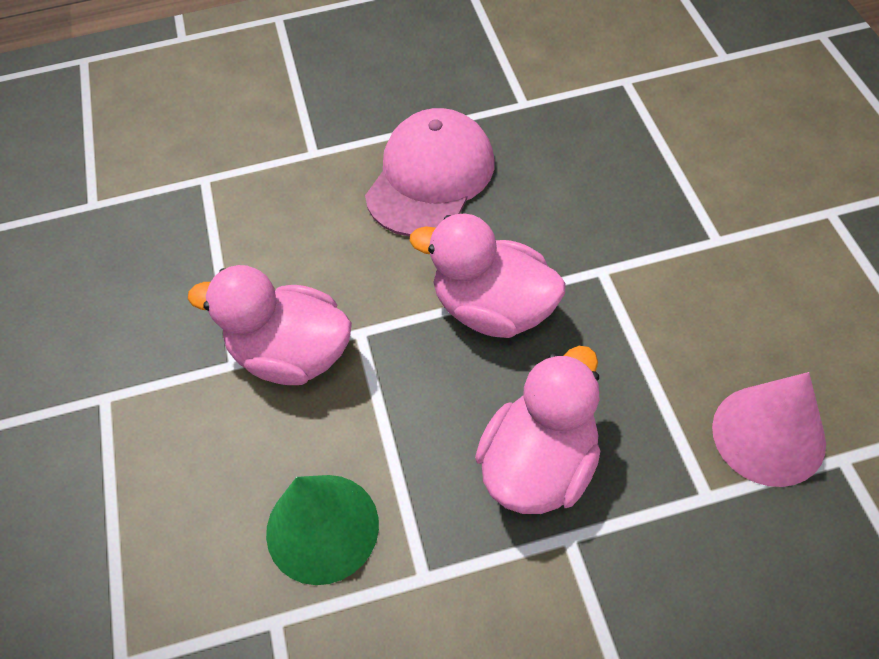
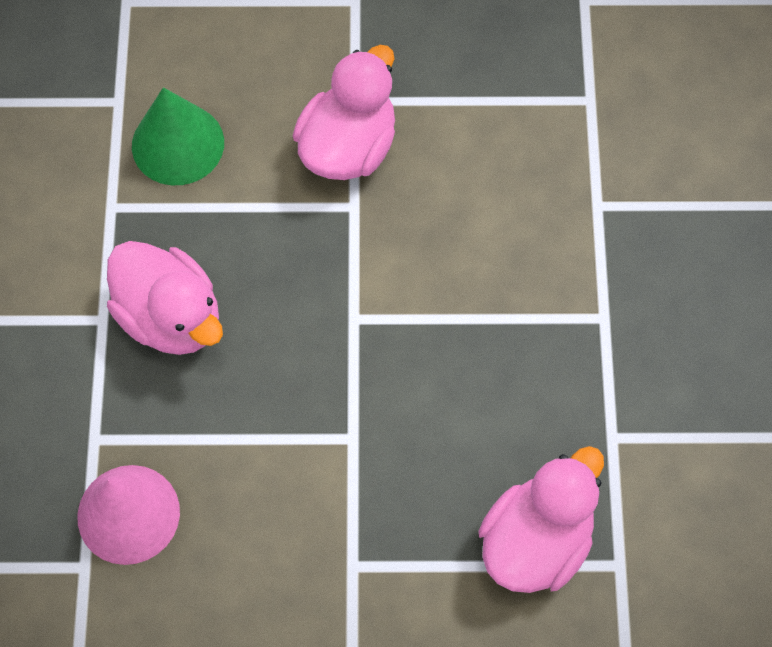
camera: 100 degrees right, 10 degrees up
pink cap [365,108,494,236] -> none
pink duck [409,213,566,338] -> pink duck moved to [478,446,604,593]

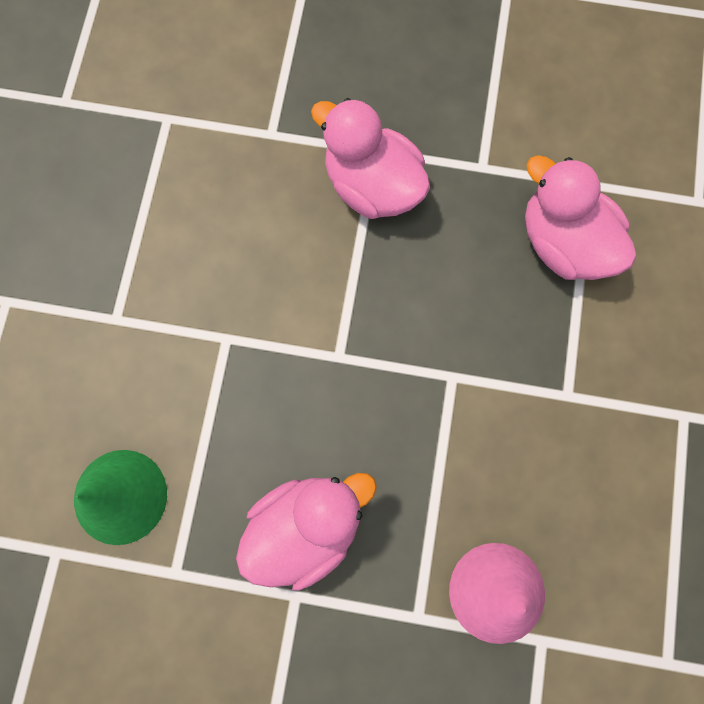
camera: 80 degrees left, 10 degrees up
pink duck [293,45,395,180] -> pink duck moved to [311,98,430,219]

